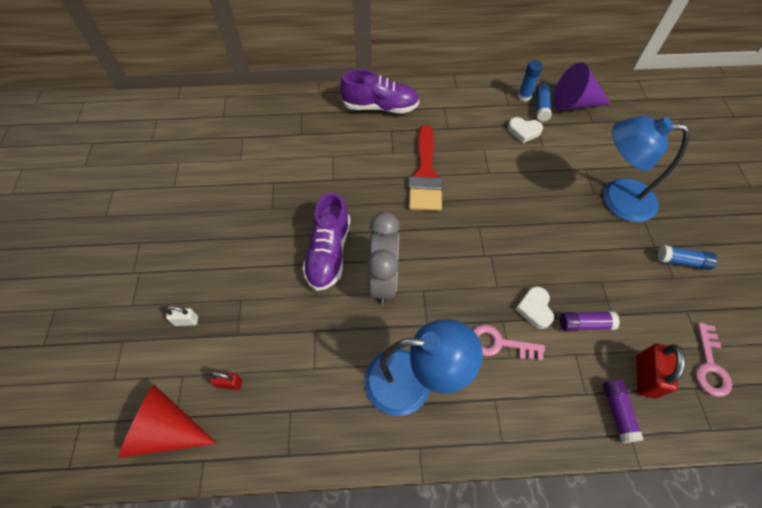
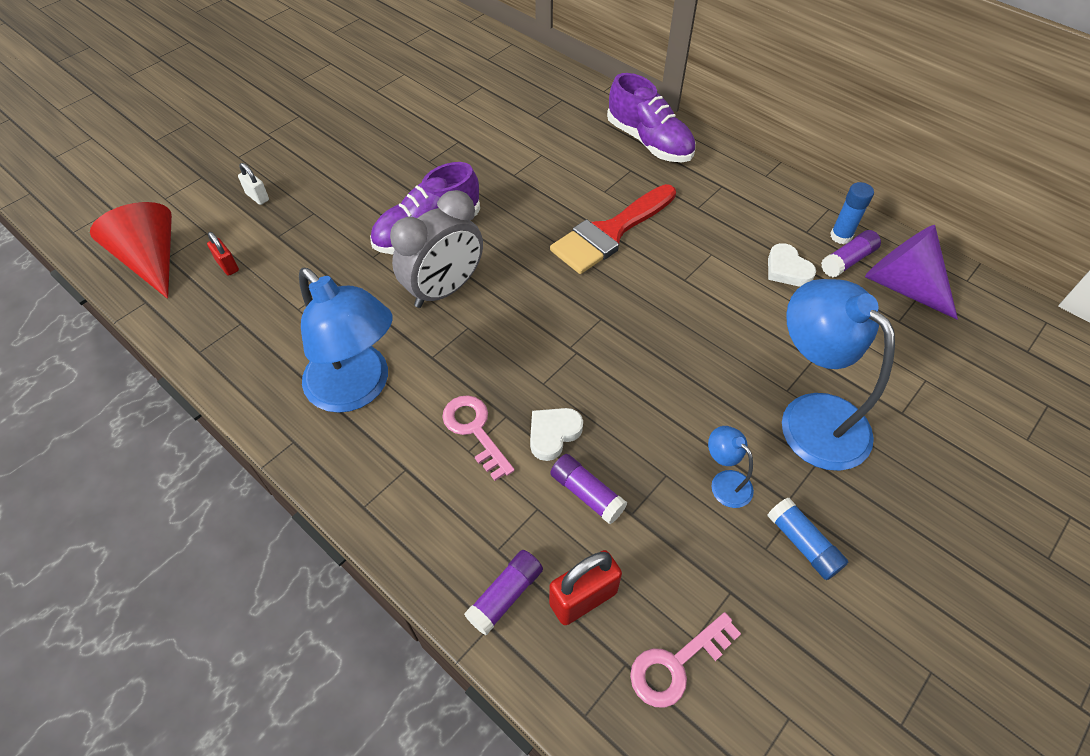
camera: 45 degrees right, 5 degrees down
blue glue stick [536,84,552,121] -> purple glue stick [821,230,881,277]
none -> blue lamp [708,426,754,508]

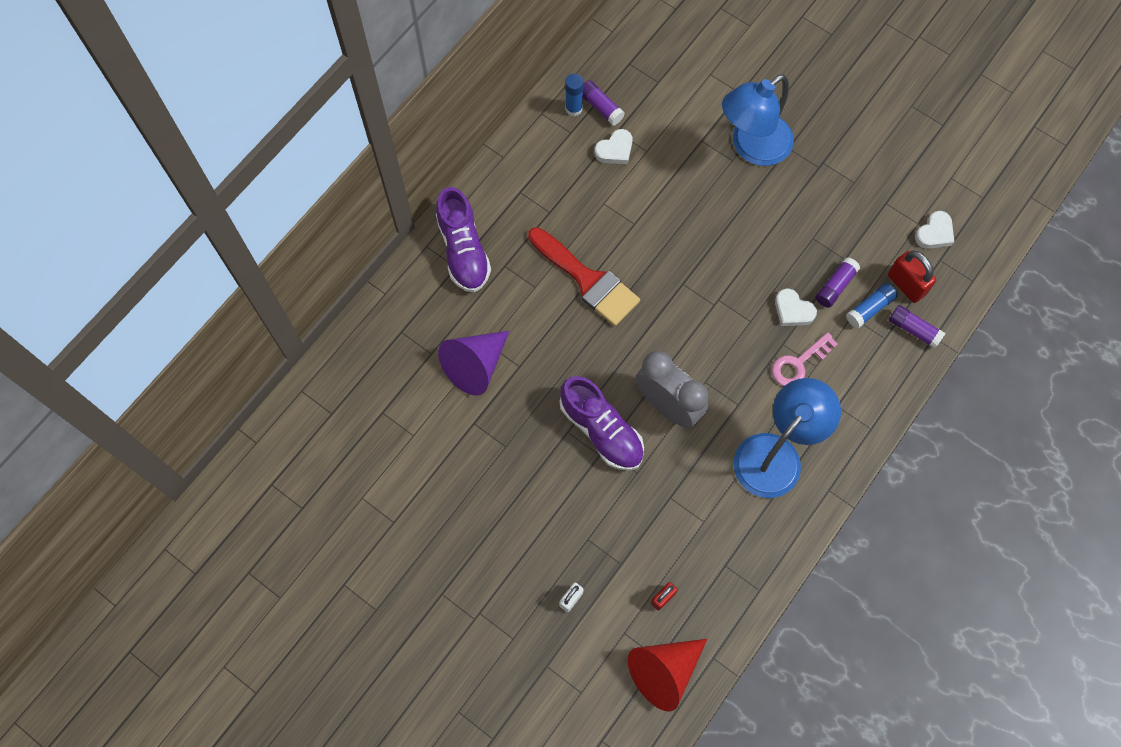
camera: 95 degrees left, 15 degrees up
purple shoe [607,73,696,162] -> purple shoe turned 120 degrees clockwise [436,187,491,293]
pink key [630,612,741,708] -> white heart [915,211,954,249]
blue lamp [708,426,754,508] -> none
blue glue stick [768,497,848,580] -> blue glue stick moved to [846,283,898,328]
purple cone [865,225,958,320] -> purple cone moved to [438,331,509,396]

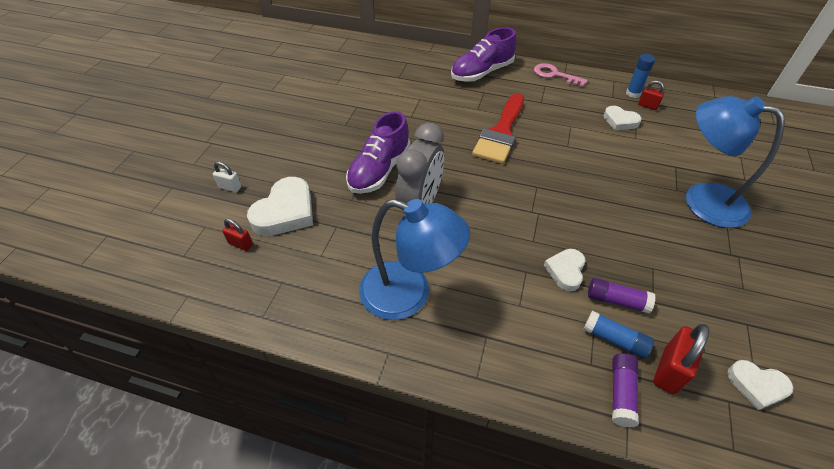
camera: 70 degrees right, 20 degrees down
purple cone [438,331,509,396] -> none
purple glue stick [583,80,625,126] -> red padlock [638,80,664,110]
red cone [628,639,707,712] -> none
pink key [772,332,838,386] -> pink key moved to [534,63,588,87]
none -> white heart [247,177,313,236]

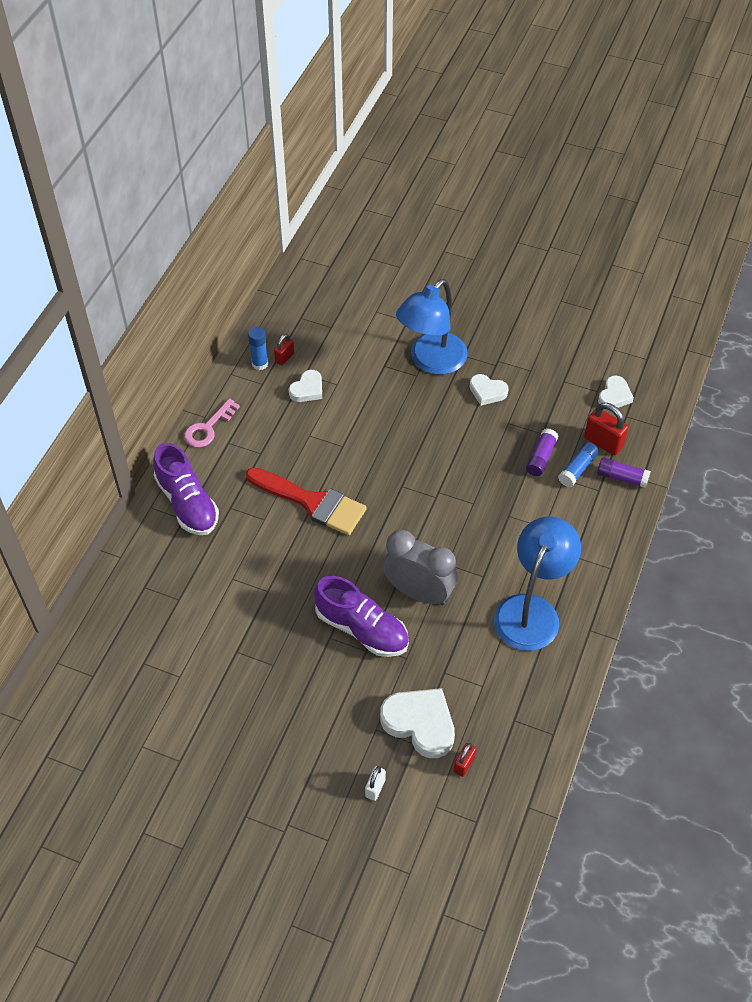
camera: 85 degrees left, 5 degrees up
white heart [544,249,585,291] -> white heart moved to [470,374,509,406]

